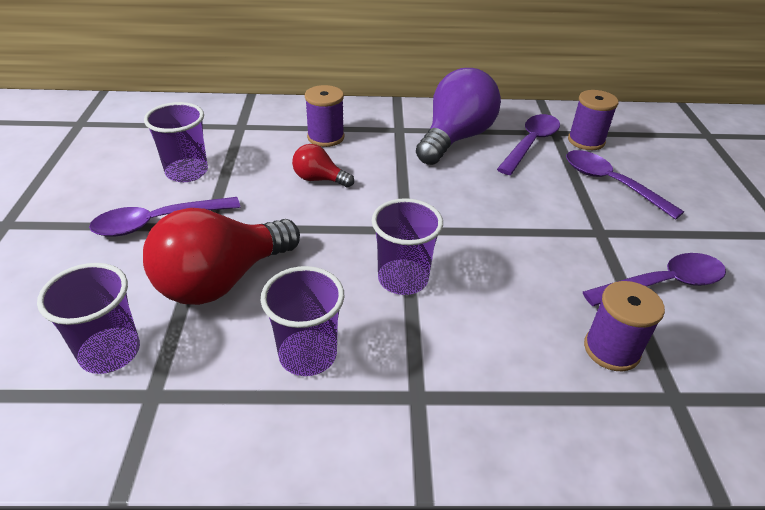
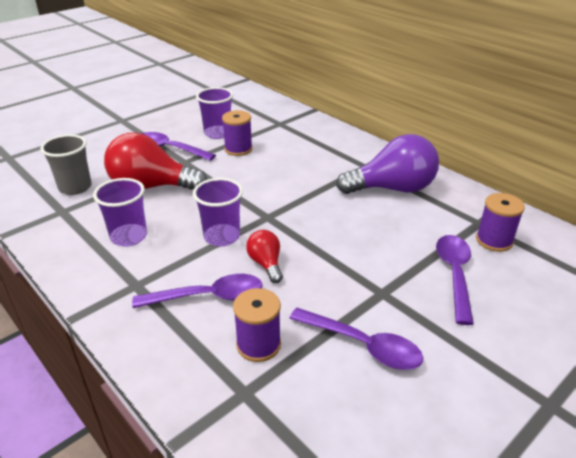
camera: 50 degrees right, 5 degrees down
purple cup [37,263,140,374] -> grey cup [40,134,92,195]
red light bulb [292,144,354,187] -> red light bulb moved to [246,230,283,283]
purple spool [305,85,344,147] -> purple spool moved to [222,110,253,156]
purple spoon [497,114,560,175] -> purple spoon moved to [132,274,263,308]

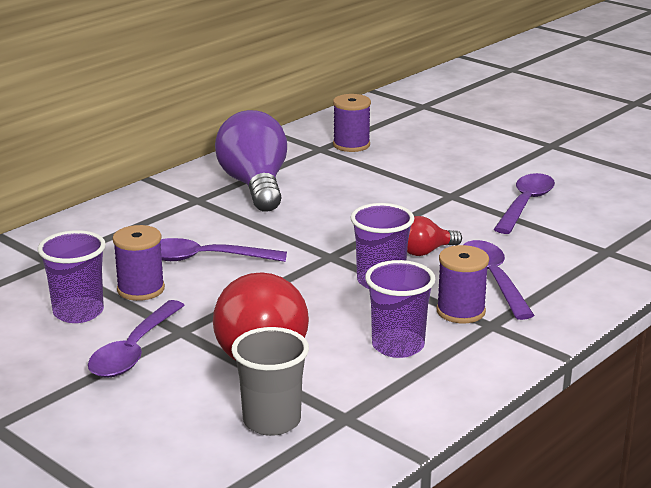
camera: 95 degrees left, 10 degrees down
purple spool [233,288,281,362] -> purple spool moved to [437,245,489,323]
purple spoon [436,235,474,325] -> purple spoon moved to [160,238,287,262]

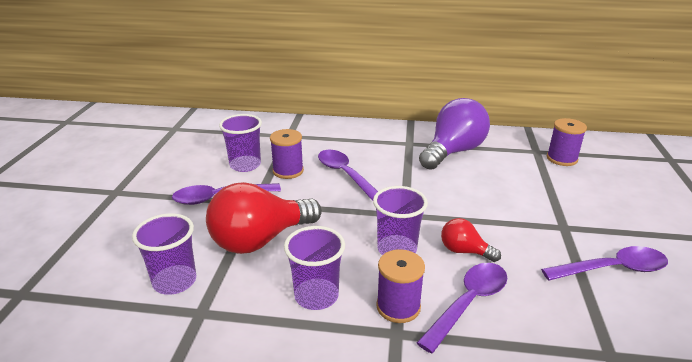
camera: 55 degrees right, 5 degrees up
grey cup [232,327,309,436] -> purple cup [132,213,196,295]

